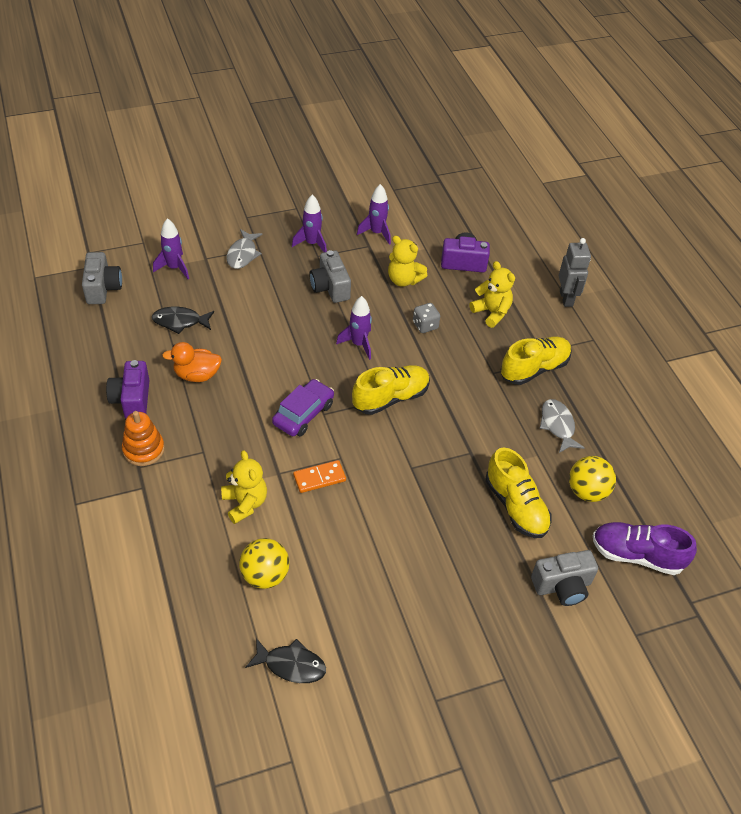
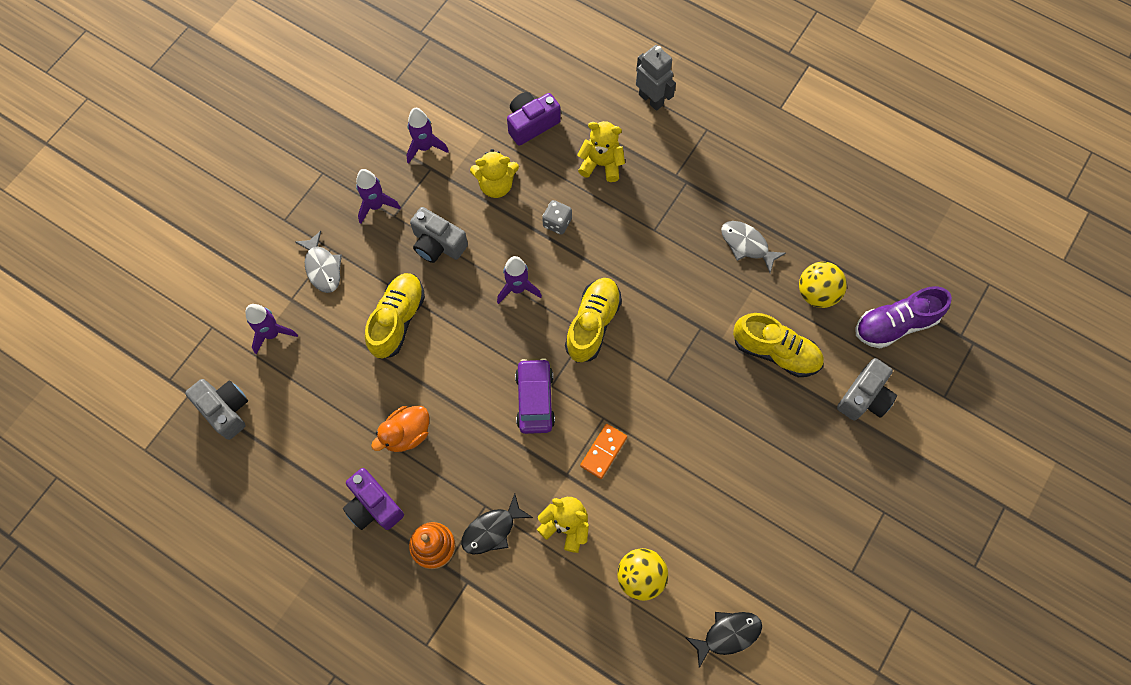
camera: 35 degrees left, 20 degrees up
black fish [152,307,214,334] -> black fish moved to [461,494,533,555]
yellow shoe [501,337,572,385] -> yellow shoe moved to [365,273,425,359]

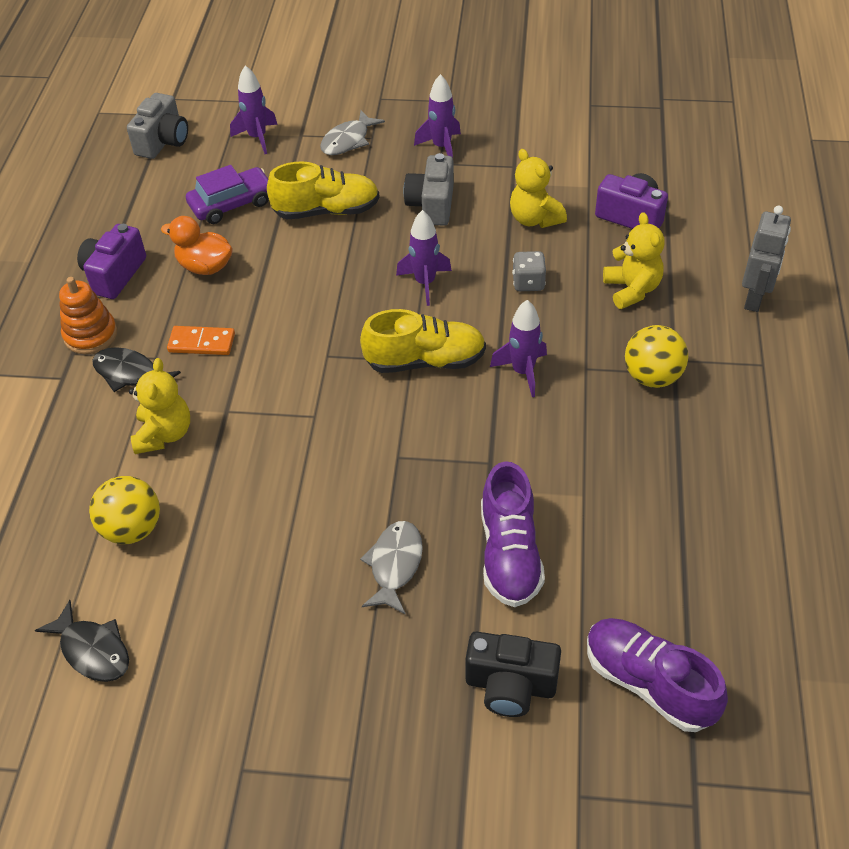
camera: 65 degrees right, 20 degrees down
purple rocket [407,108,449,164] -> purple rocket moved to [490,300,547,397]
purple car [515,358,555,434] -> purple car moved to [186,165,269,224]
orange domino [580,424,627,479] -> orange domino moved to [167,326,235,355]
grey fish [721,221,786,273] -> grey fish moved to [360,521,423,614]
yellow shoe [733,313,824,377] -> purple shoe [481,461,545,607]
yellow ball [799,262,847,308] -> yellow ball moved to [625,325,688,388]
grey camera [837,358,897,421] -> black camera [465,632,561,717]

